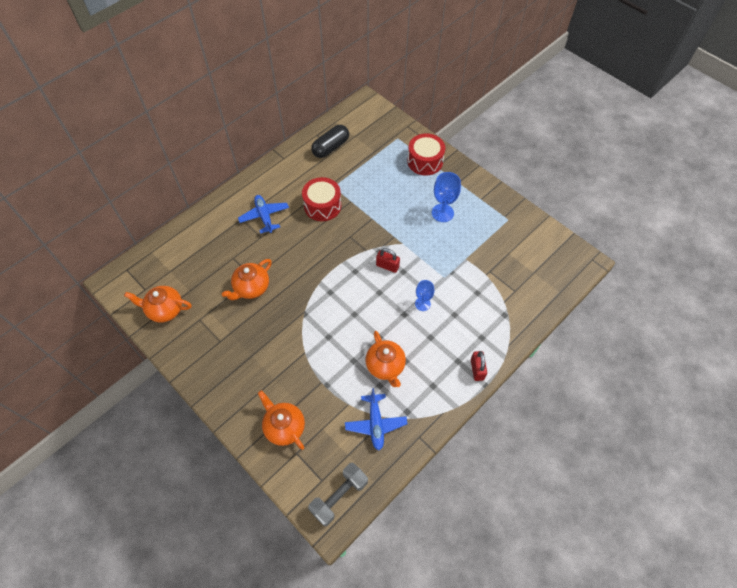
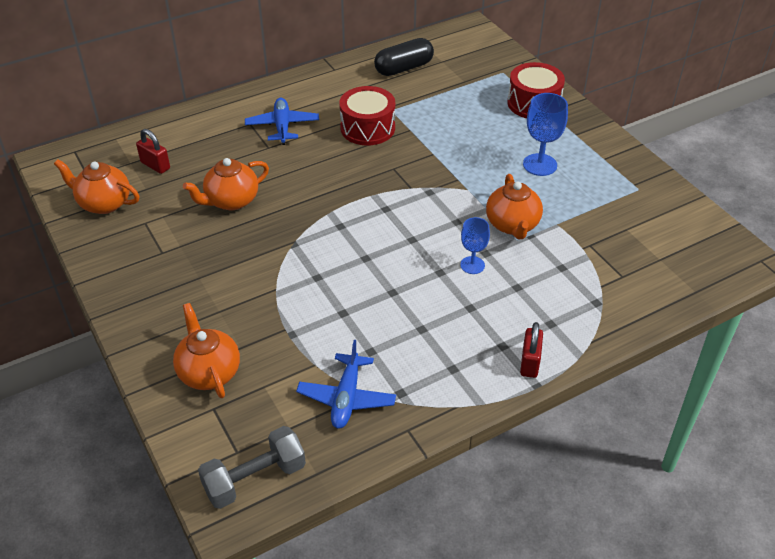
camera: 15 degrees right, 15 degrees down
orange teapot [366,331,406,387] -> orange teapot moved to [486,174,543,239]
red padlock [376,248,400,273] -> red padlock moved to [136,129,170,174]

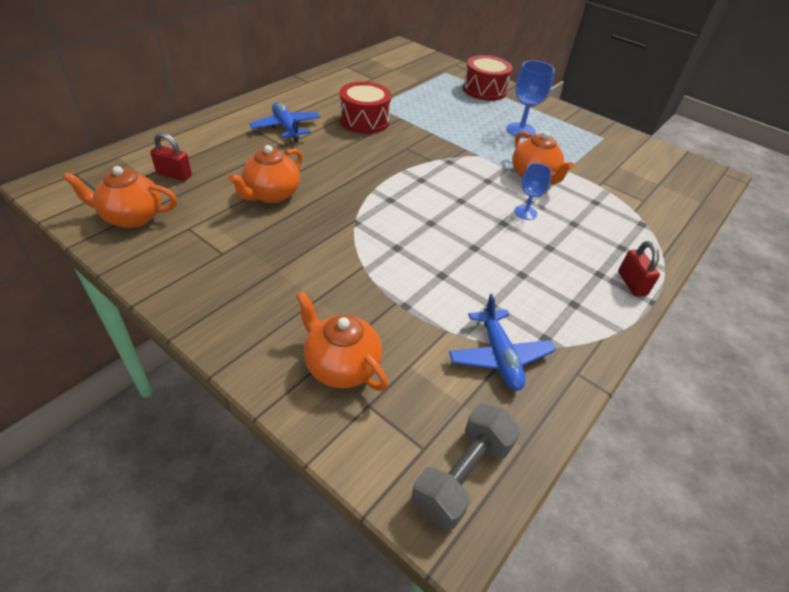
camera: 25 degrees left, 0 degrees up
black capsule [374,38,434,76] -> none

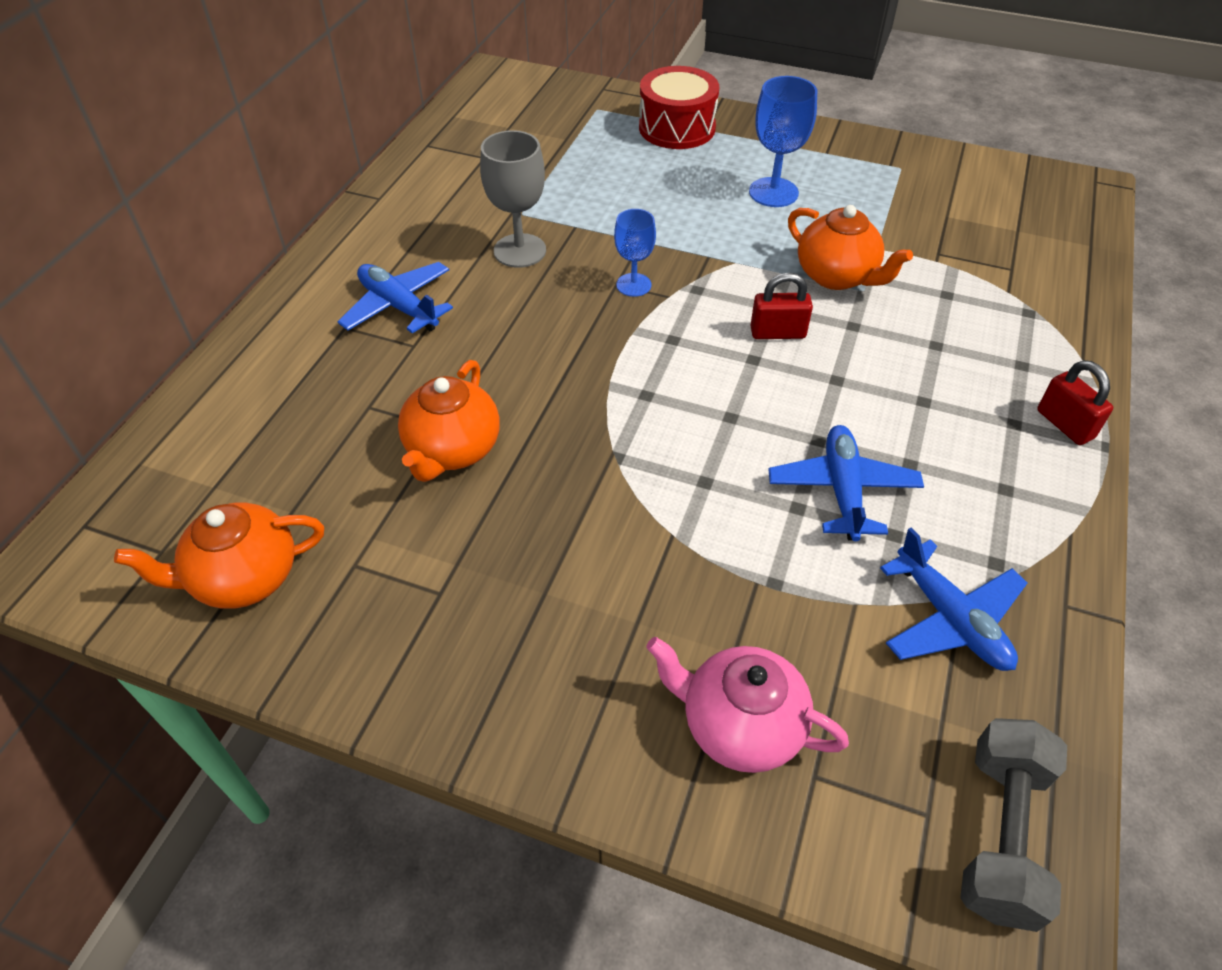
camera: 15 degrees left, 5 degrees up
red padlock [150,132,192,181] -> red padlock moved to [751,272,813,339]
orange teapot [296,291,388,391] -> pink teapot [647,637,849,773]
red drum [340,82,391,134] -> grey goblet [480,130,546,268]
blue goblet [514,163,552,220] -> blue goblet moved to [614,209,656,297]
none -> blue plane [768,425,924,541]

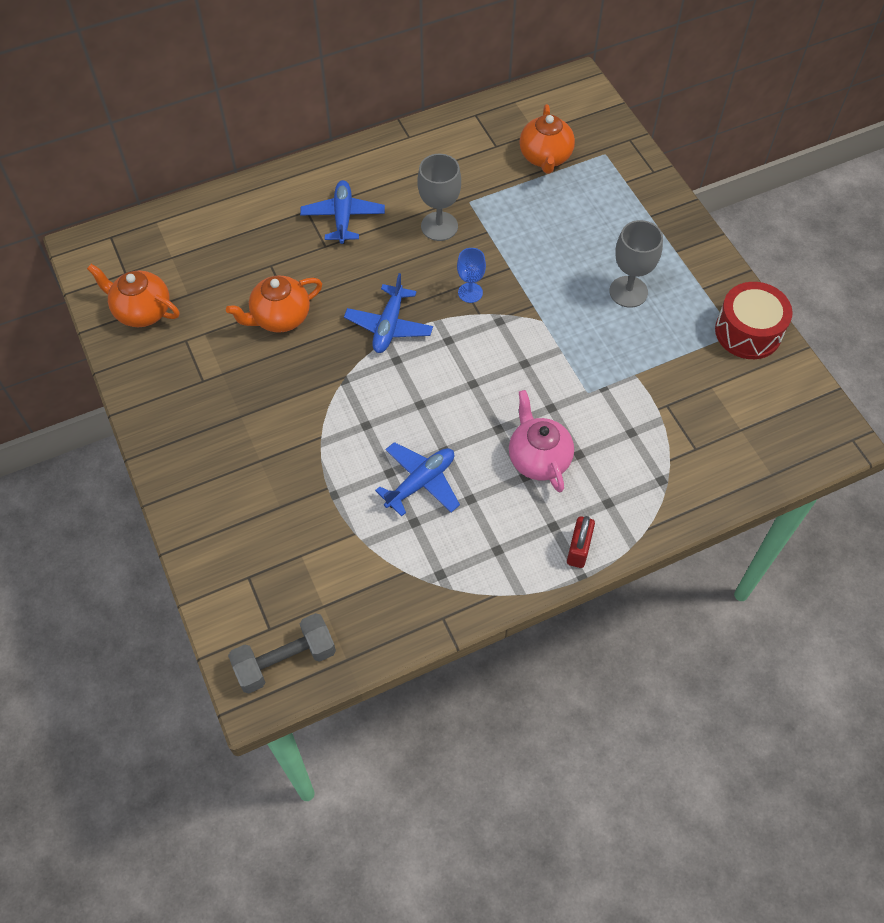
camera: 45 degrees right, 10 degrees up
red drum [639,66,719,149] -> red drum moved to [715,282,793,359]
pink teapot [647,637,849,773] -> pink teapot moved to [509,390,574,492]
blue goblet [749,76,817,207] -> grey goblet [609,220,663,308]
red padlock [751,272,813,339] -> none
orange teapot [788,205,913,290] -> orange teapot moved to [519,104,575,174]
blue plane [880,527,1027,671] -> blue plane moved to [344,273,433,353]

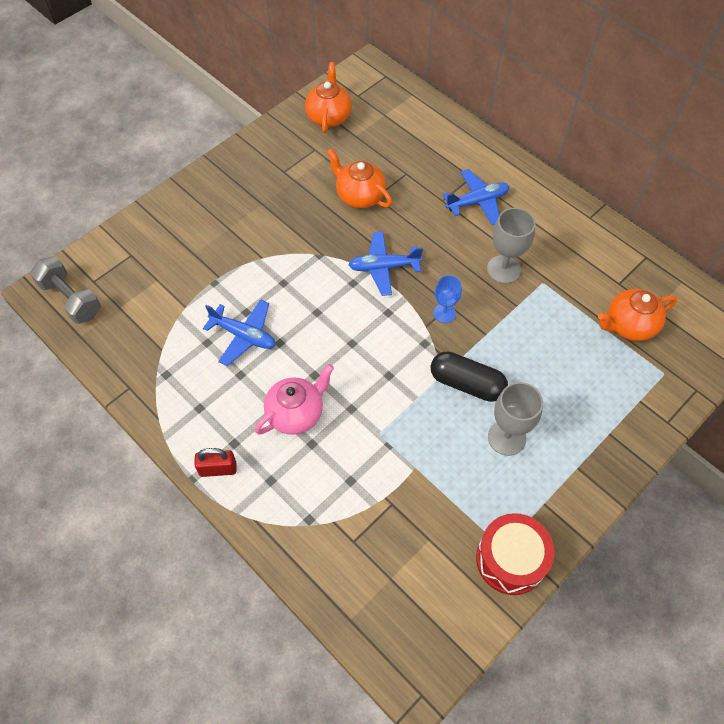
camera: 70 degrees right, 0 degrees up
none -> black capsule [431,351,508,402]

